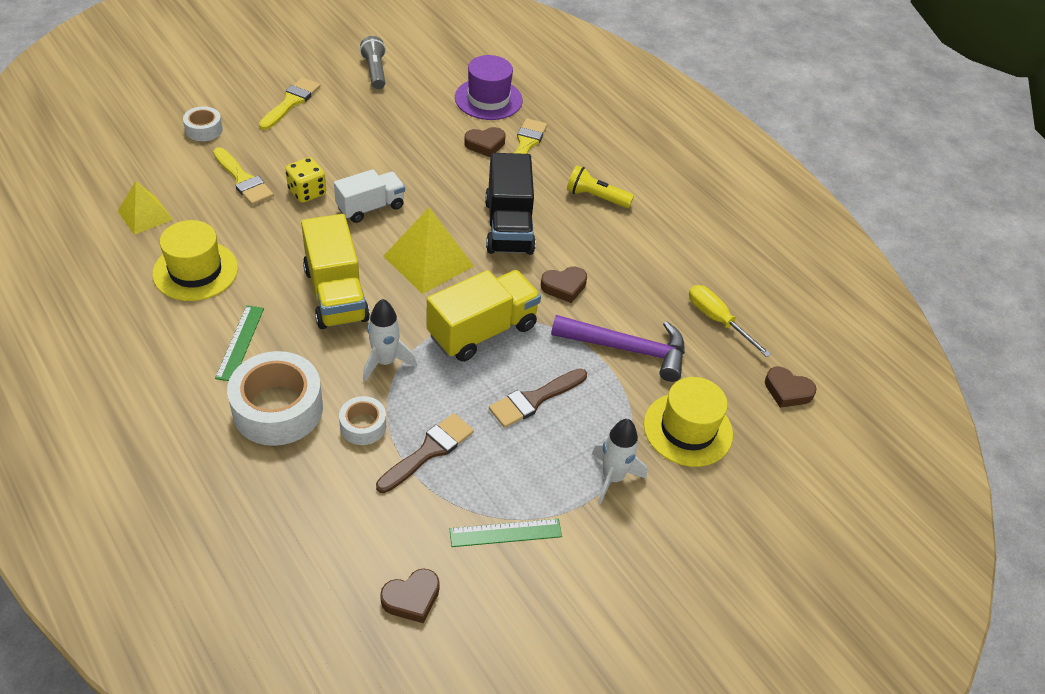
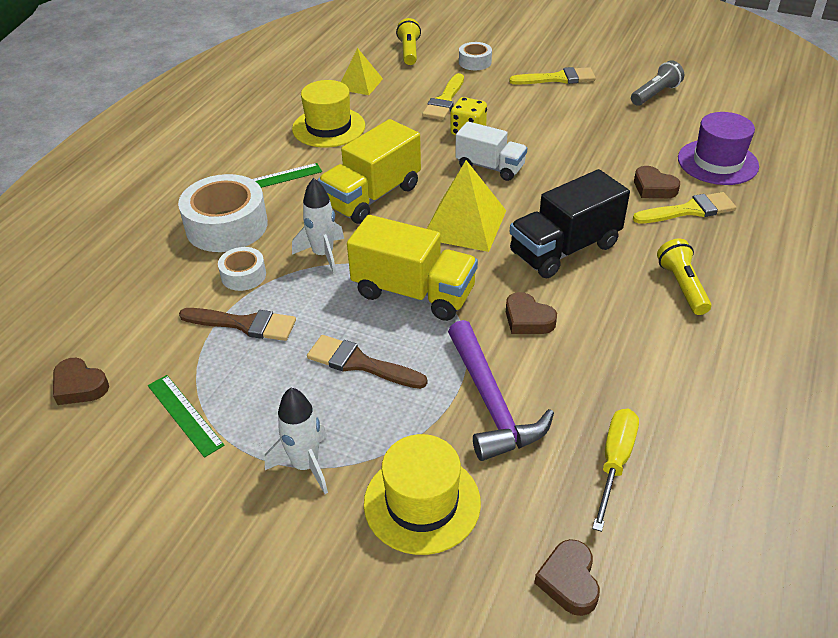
camera: 65 degrees right, 5 degrees down
none -> yellow flashlight [396,18,421,65]

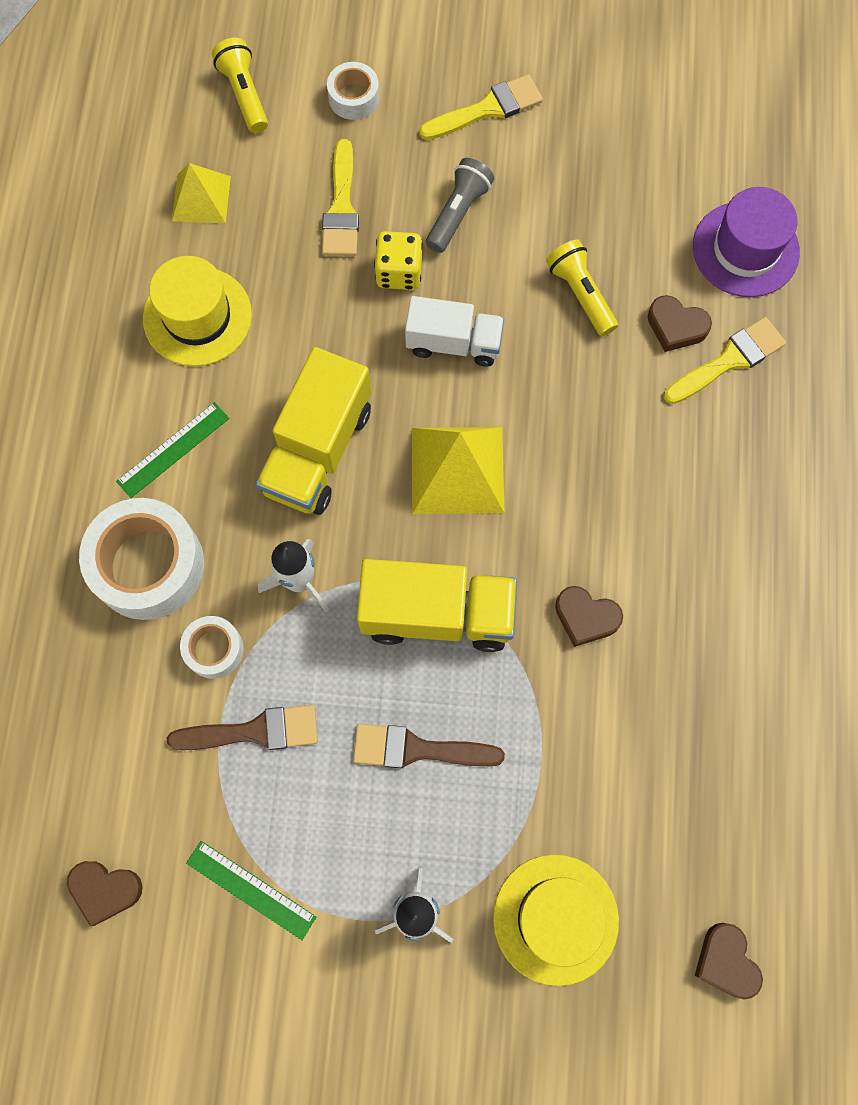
camera: 20 degrees left, 30 degrees up
purple hammer [448,320,554,461] -> none
black truck [510,169,630,278] -> none
yellow screwdriver [592,409,639,532] -> none
grey flashlight [631,61,684,106] -> grey flashlight moved to [426,158,494,253]
yellow flashlight [657,239,711,315] -> yellow flashlight moved to [546,239,618,336]

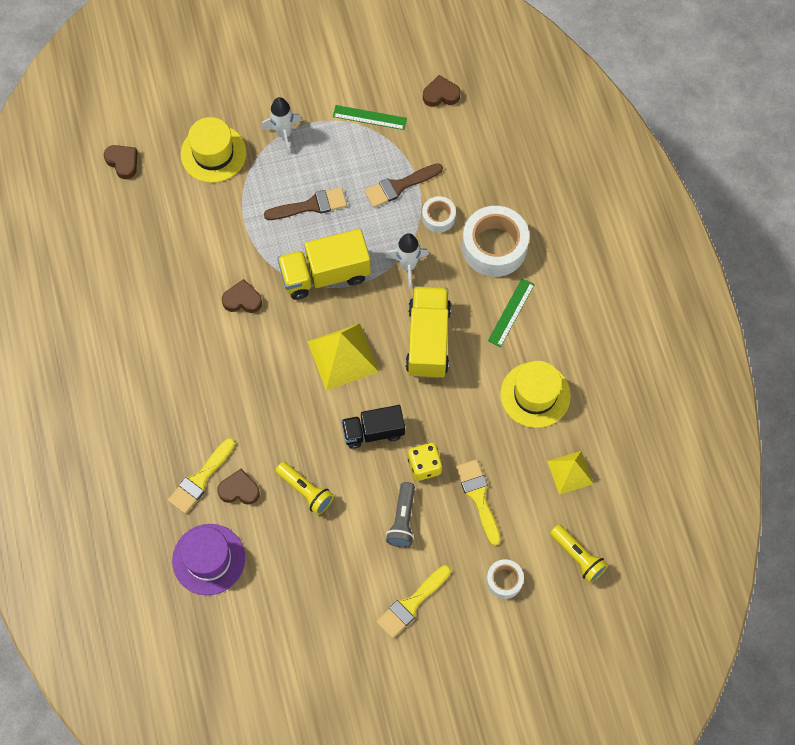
camera: 160 degrees right, 5 degrees down
white truck [405,296,504,367] -> black truck [341,405,405,449]

